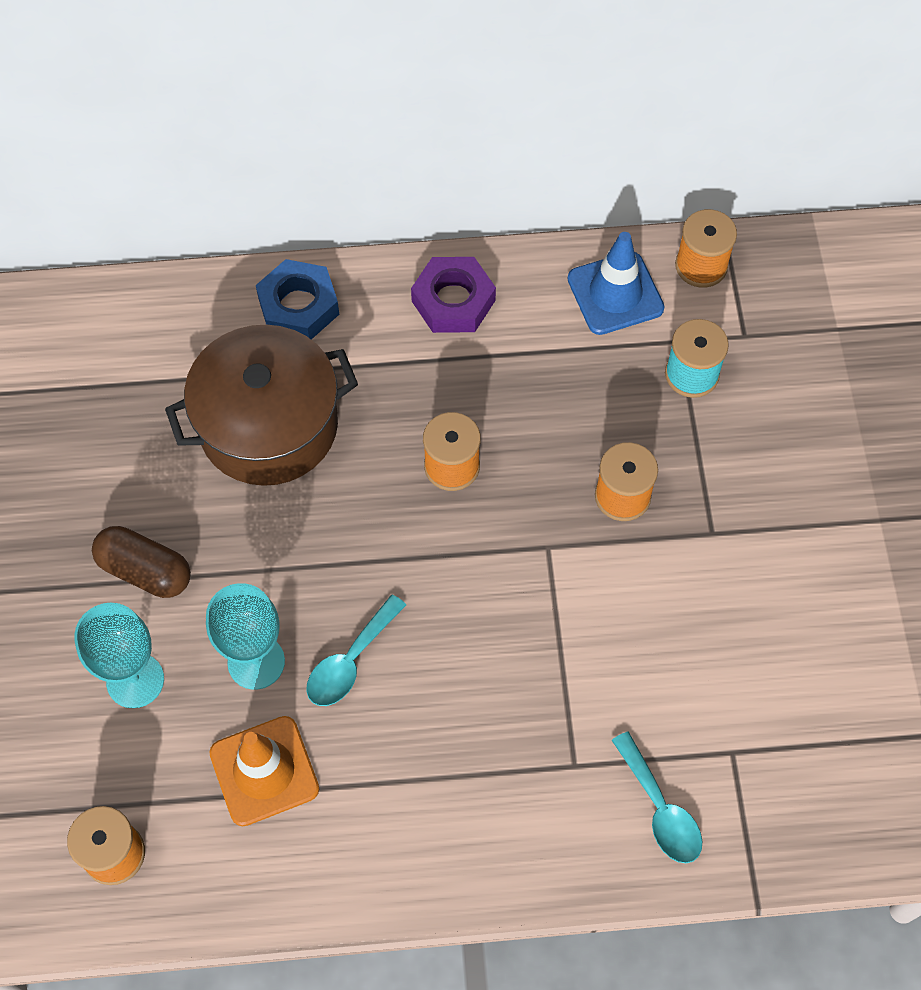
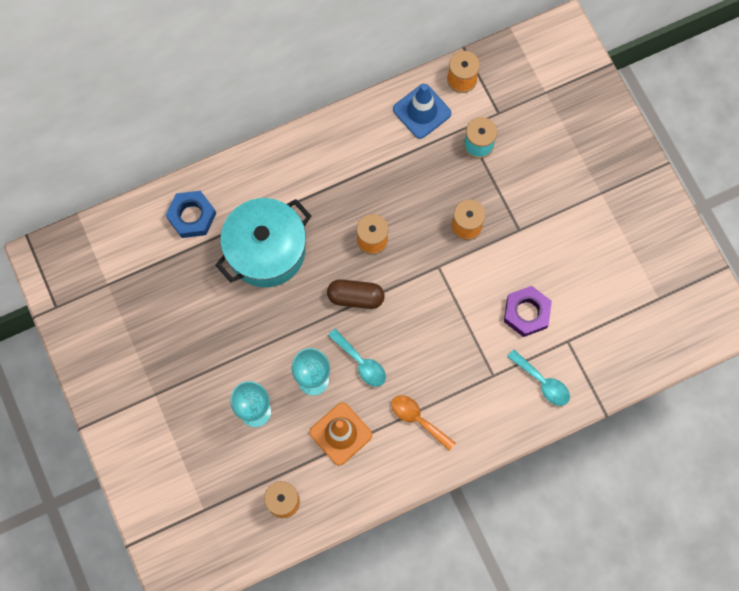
camera: 20 degrees left, 10 degrees up
brown capsule [92,526,191,598] -> brown capsule moved to [327,279,385,309]
brown pot [165,325,358,486] -> turquoise pot [215,198,311,287]
blue nut [256,259,339,340] -> blue nut moved to [166,191,216,238]
turquoise spoon [306,594,406,706] -> turquoise spoon turned 60 degrees counterclockwise [328,329,386,387]
purple nut [411,257,496,333] -> purple nut moved to [504,286,552,337]
none -> orange spoon [391,395,456,451]

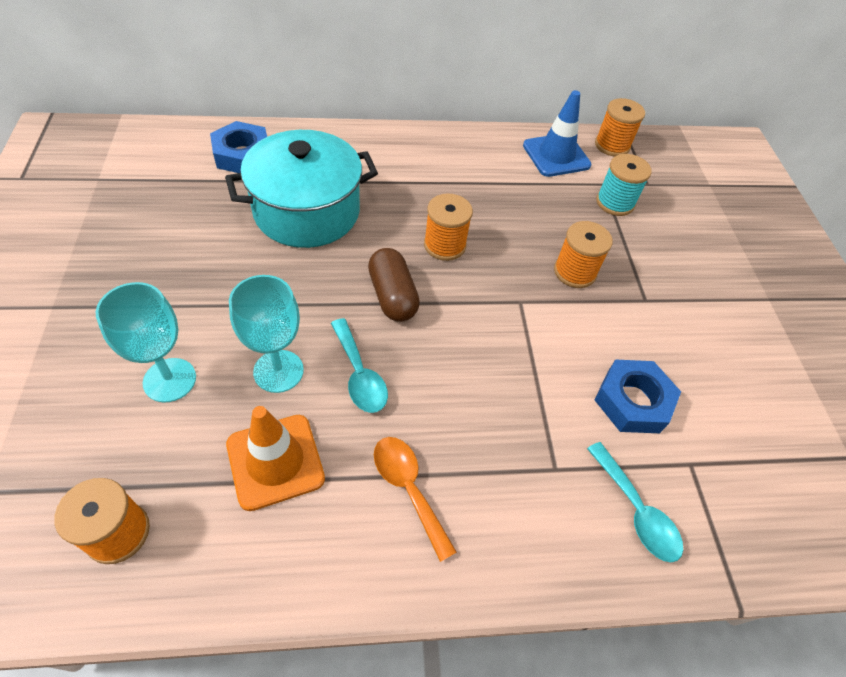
camera: 15 degrees right, 20 degrees down
brown capsule [327,279,385,309] -> brown capsule turned 45 degrees clockwise [368,248,420,322]
purple nut [504,286,552,337] -> blue nut [595,359,681,433]

